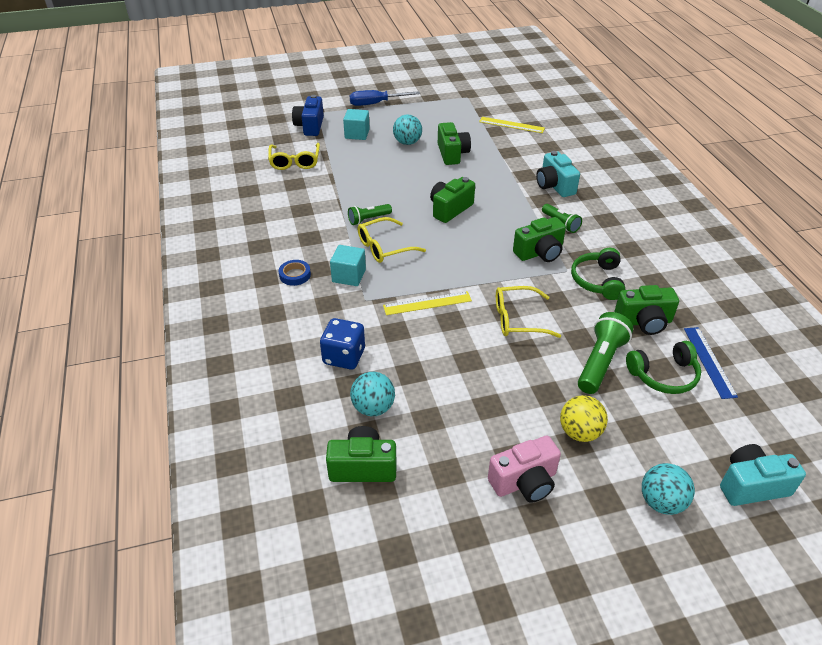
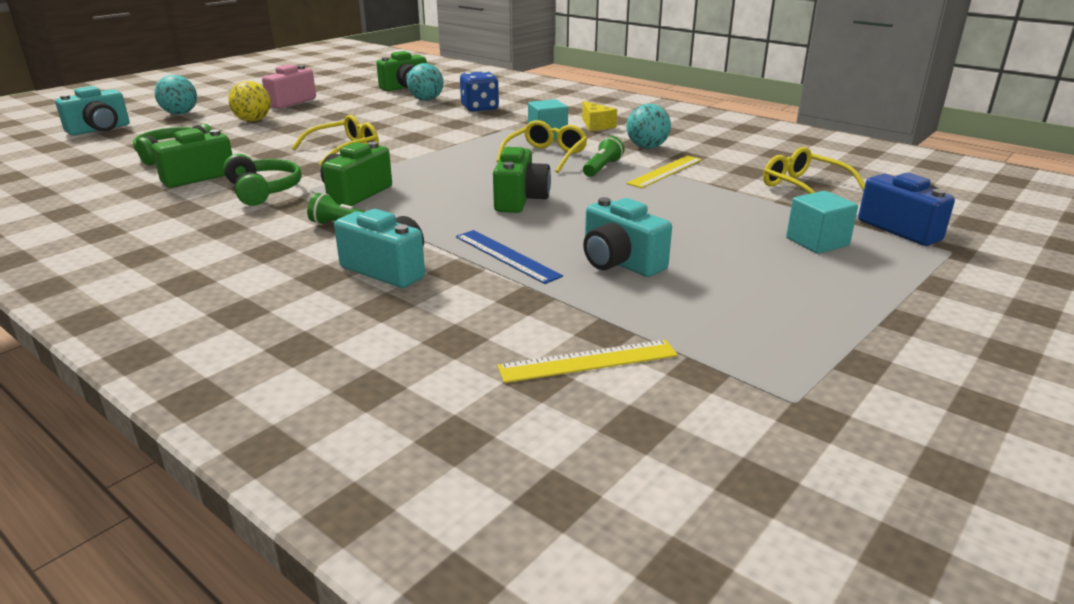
camera: 145 degrees right, 15 degrees down
blue tape [279,260,311,286] -> yellow cheese [582,101,617,131]
blue screwdriver [349,90,420,106] -> none
yellow ruler [383,291,472,315] -> yellow ruler moved to [626,156,702,188]
turquoise ball [393,114,422,145] -> turquoise ball moved to [626,104,671,149]
green camera [438,122,471,165] -> turquoise camera [583,197,672,277]
green flashlight [578,312,633,394] -> none
blue ruler [684,327,738,399] -> blue ruler moved to [456,230,563,284]

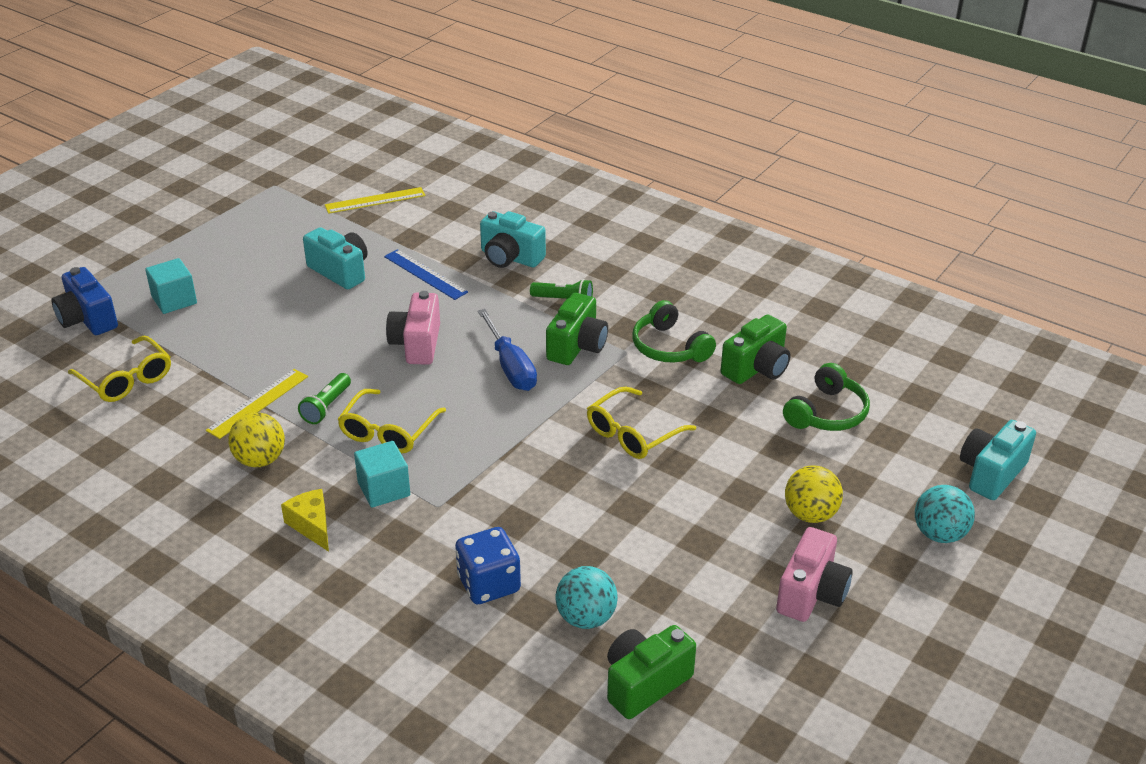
camera: 175 degrees right, 10 degrees up
green camera [493,147,551,213] -> pink camera [386,291,440,365]
turquoise ball [626,104,671,149] -> yellow ball [228,412,285,467]
none -> blue screwdriver [478,309,537,391]

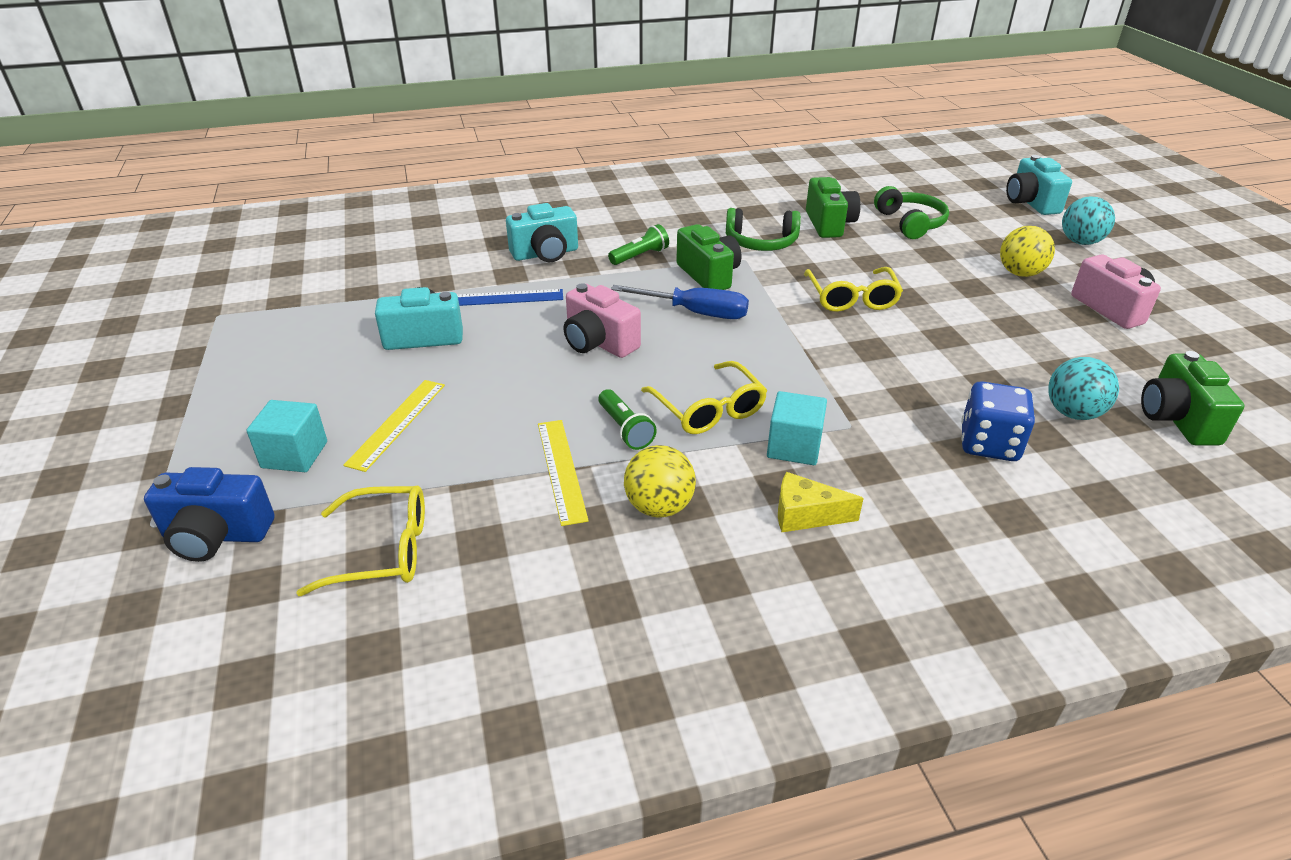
camera: 50 degrees left, 0 degrees up
yellow ruler [325,187,426,214] -> yellow ruler moved to [343,380,445,472]

